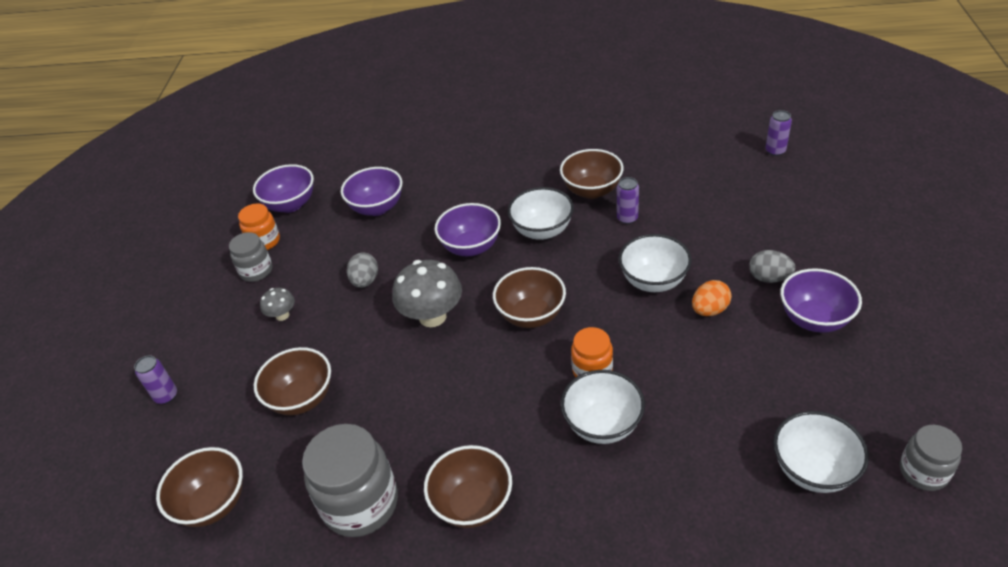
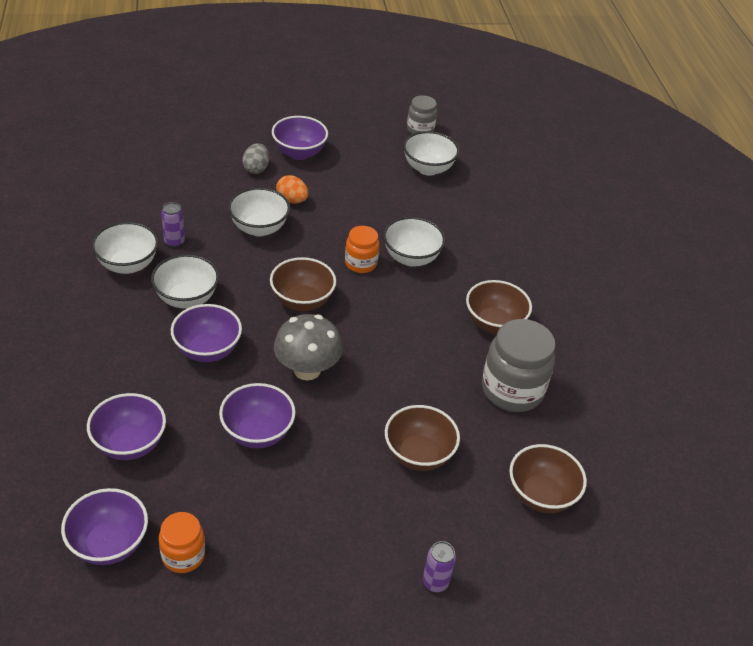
camera: 110 degrees left, 0 degrees up
grey jar [229,232,273,282] -> none
grey mushroom [260,288,295,321] -> none
grey egg [347,253,378,288] -> purple bowl [219,383,296,448]
brown bowl [560,149,624,199] -> white bowl [91,222,159,274]
purple can [765,110,792,156] -> none

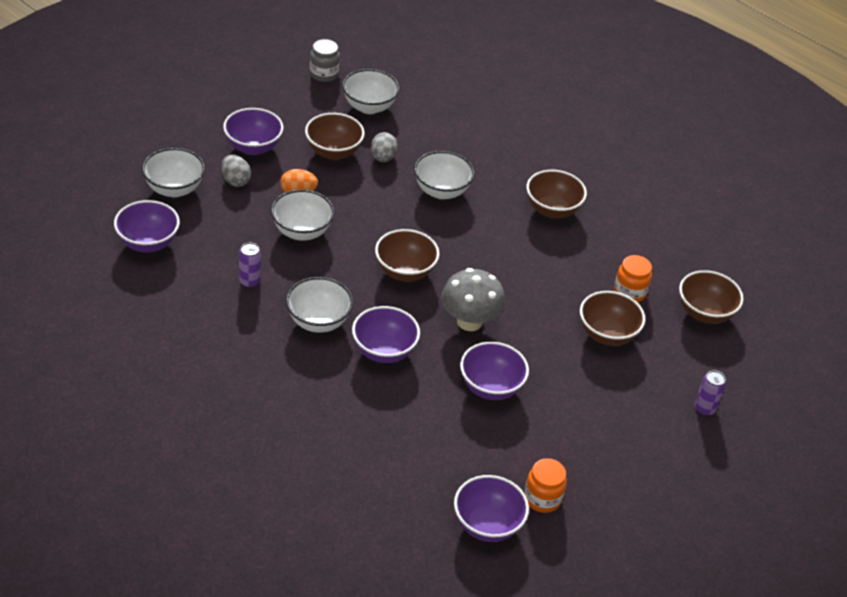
camera: 40 degrees left, 0 degrees up
purple bowl [87,393,166,460] -> purple bowl moved to [114,200,180,253]
white bowl [91,222,159,274] -> white bowl moved to [142,148,205,197]
orange jar [345,226,379,273] -> orange jar moved to [614,255,652,302]
grey jar [482,319,556,412] -> none
none -> brown bowl [305,113,365,160]
none -> grey egg [371,132,398,162]

